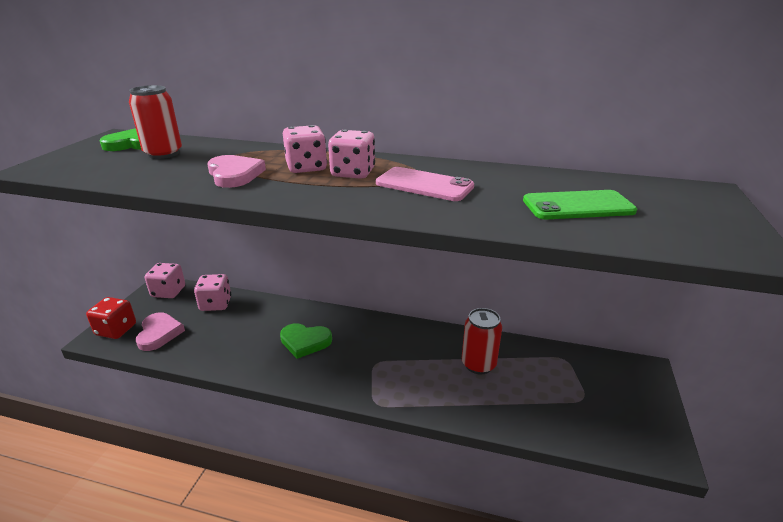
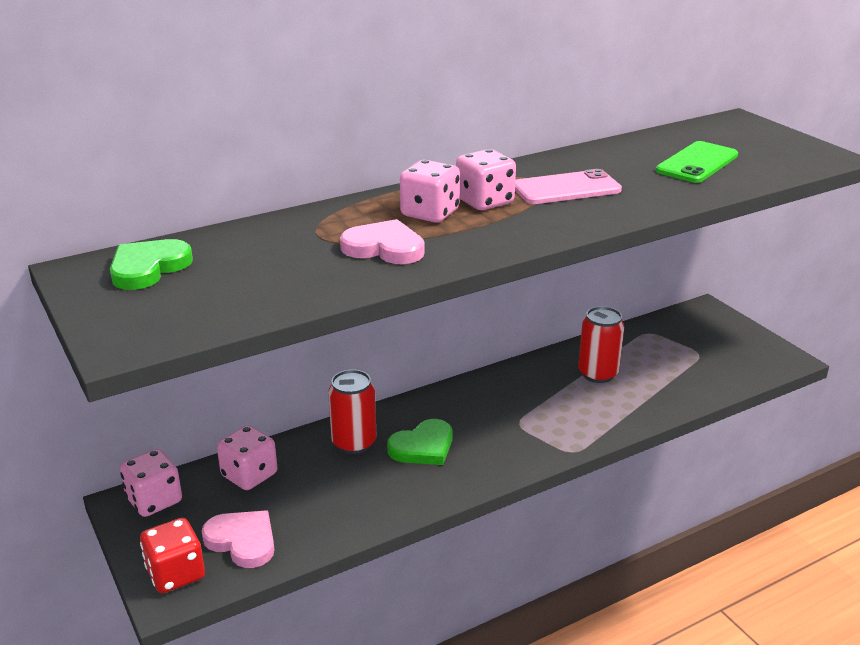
camera: 45 degrees left, 0 degrees up
red can [129,85,182,159] -> red can moved to [328,370,376,454]

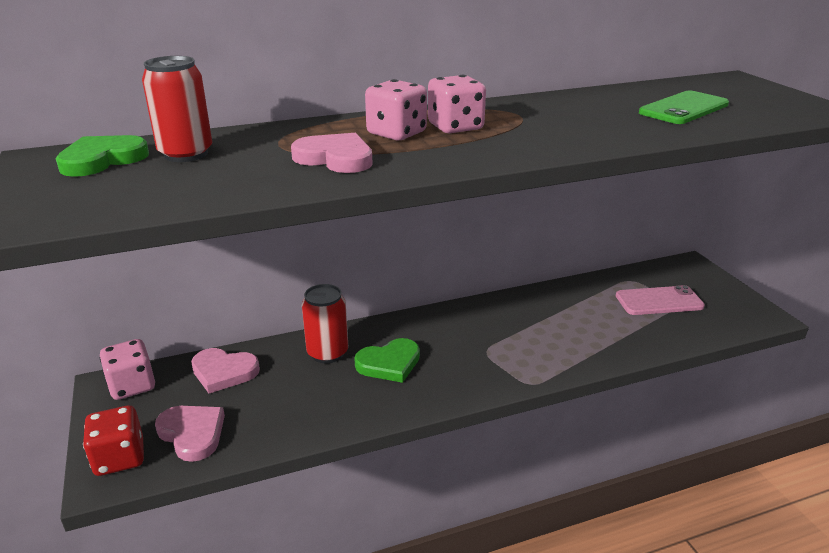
camera: 10 degrees right, 0 degrees up
pink dice [217,425,277,490] -> pink heart [191,348,260,393]
pink phone [515,169,622,204] -> pink phone moved to [616,285,705,315]
red can [578,306,624,383] -> red can moved to [142,56,212,162]

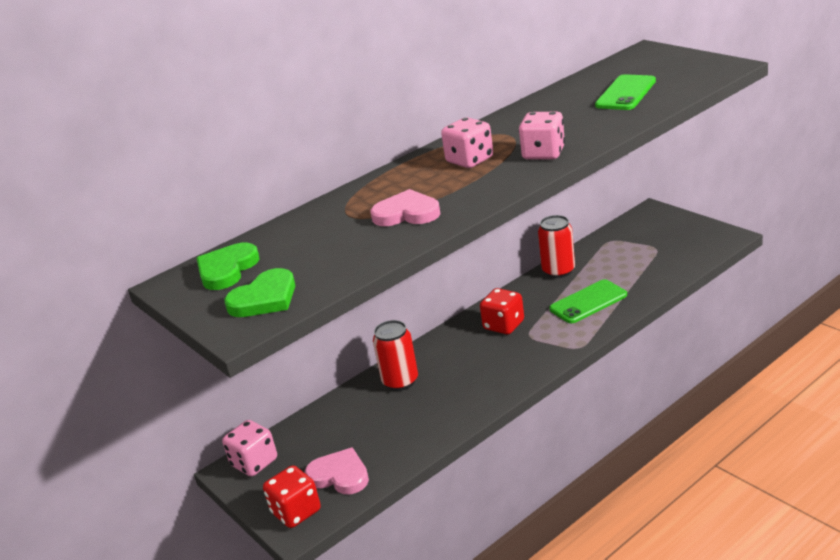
camera: 15 degrees left, 0 degrees up
red can [142,56,212,162] -> red can moved to [538,215,575,278]
pink heart [191,348,260,393] -> none
green heart [354,338,420,383] -> green heart moved to [224,268,295,317]
pink dice [365,79,427,140] -> pink dice moved to [519,112,565,159]
pink phone [616,285,705,315] -> none
none -> red dice [480,288,524,334]
none -> green phone [549,279,627,323]

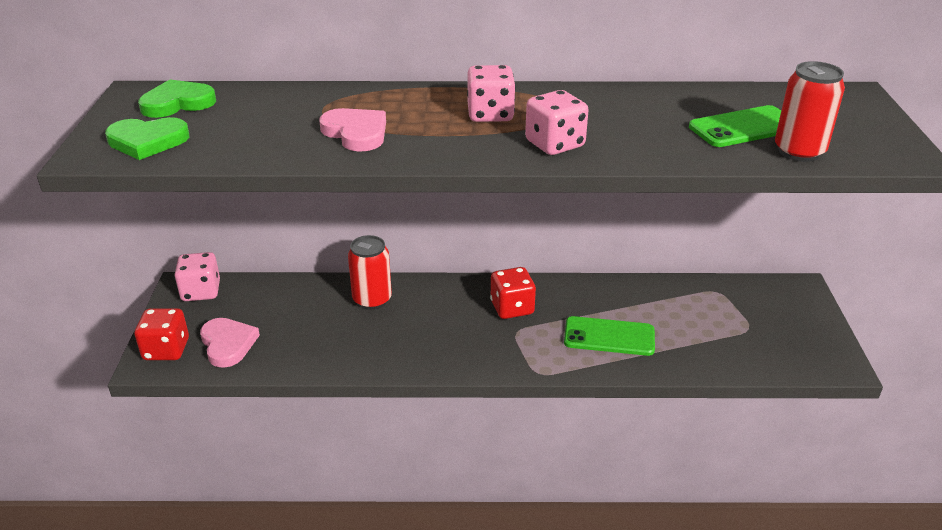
camera: 35 degrees right, 5 degrees up
red can [538,215,575,278] -> red can moved to [775,61,845,162]

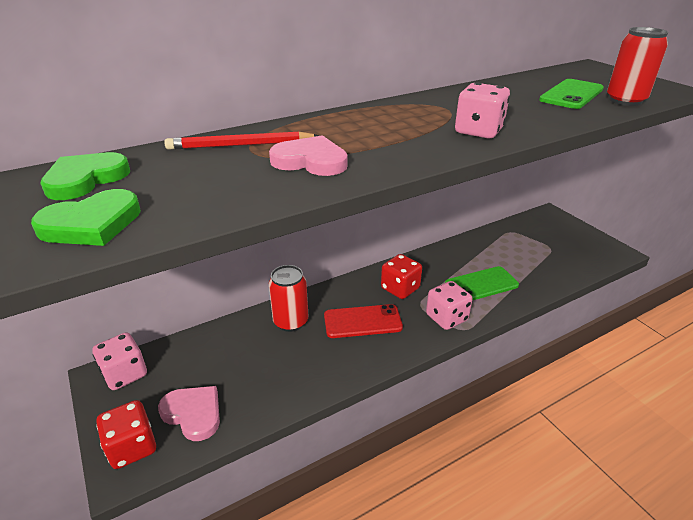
camera: 30 degrees left, 0 degrees up
pink dice [467,65,516,122] -> pink dice moved to [426,281,473,330]
none -> red pencil [164,132,319,150]
none -> red phone [324,304,403,338]

